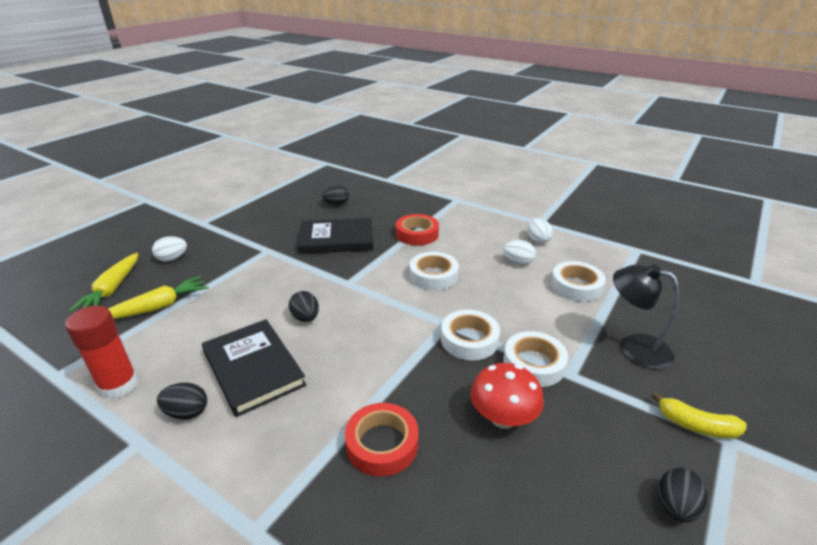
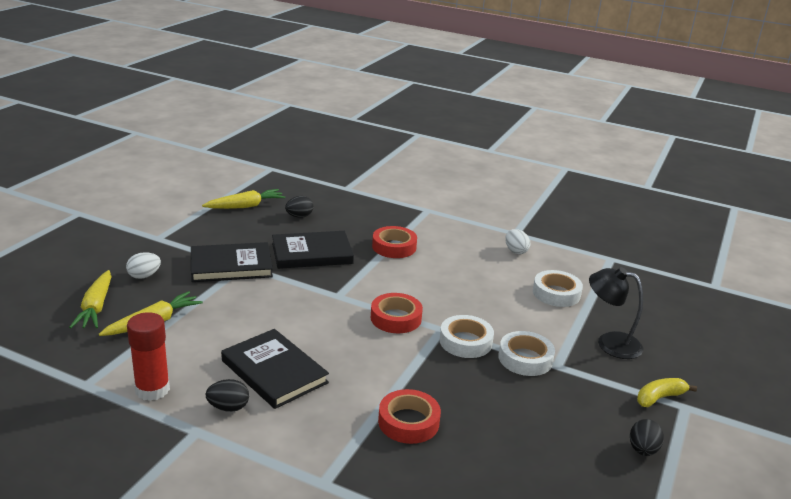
camera: 10 degrees left, 5 degrees down
black egg [289,291,319,322] -> none
white tape [410,252,459,290] -> none
red mushroom [470,363,544,429] -> none
white egg [503,240,536,265] -> none
yellow banana [652,392,747,438] -> yellow banana turned 135 degrees clockwise [637,378,697,407]
none -> black book [191,242,273,282]
none -> yellow carrot [202,189,285,209]
none -> red tape [371,293,423,333]

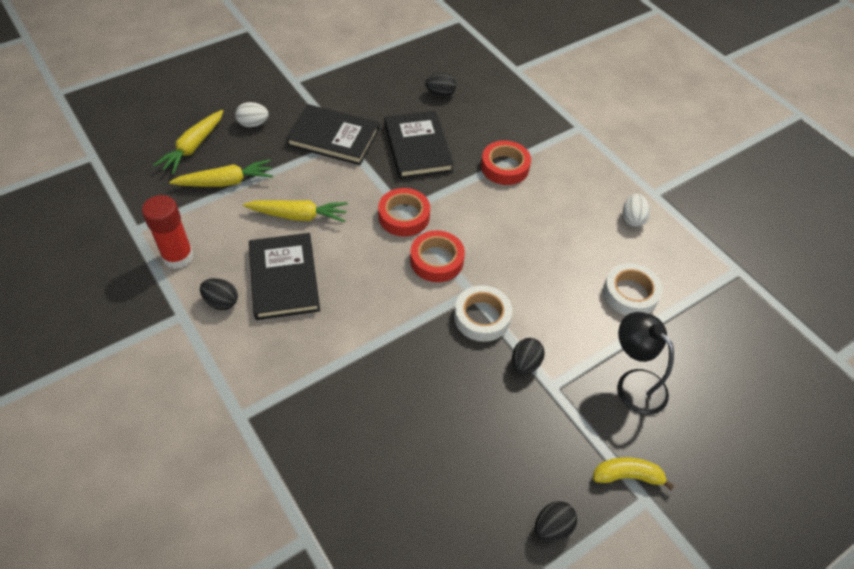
camera: 30 degrees right, 25 degrees up
yellow carrot [202,189,285,209] -> yellow carrot moved to [243,200,348,222]
black book [272,231,354,269] -> black book turned 60 degrees clockwise [384,111,454,179]
red tape [378,389,441,444] -> red tape moved to [378,188,430,237]
white tape [499,331,555,376] -> black egg [512,338,545,374]

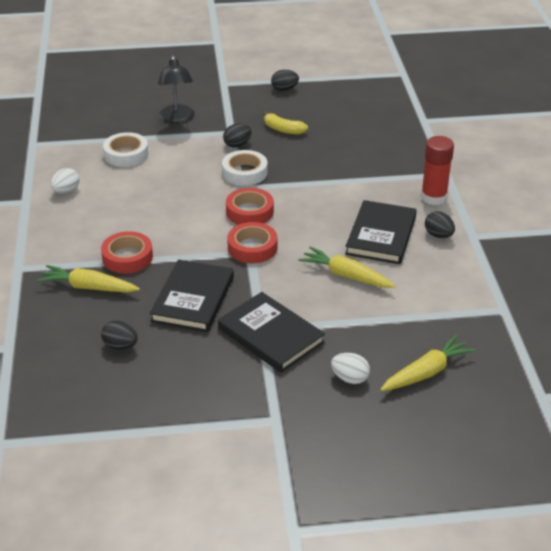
camera: 150 degrees left, 15 degrees down
red glue stick [142,195,193,269] -> red glue stick moved to [421,136,454,205]
yellow carrot [169,159,273,187] -> yellow carrot moved to [37,265,140,292]
yellow banana [593,457,674,490] -> yellow banana moved to [263,112,308,134]

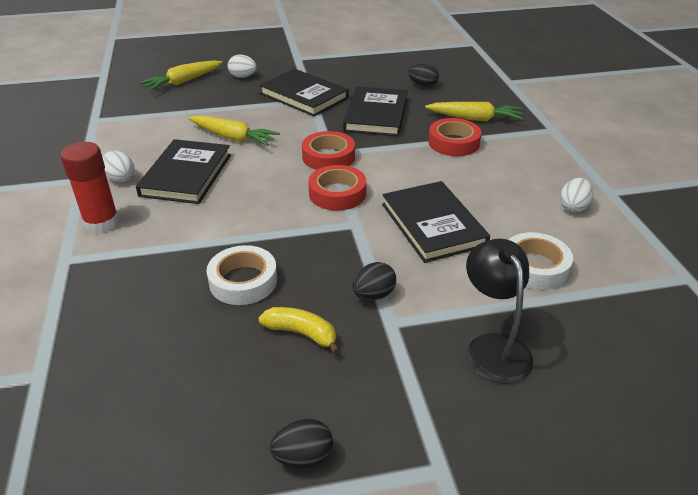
camera: 175 degrees right, 0 degrees up
white tape [222,150,267,186] -> white tape moved to [206,245,277,305]
black egg [425,211,455,238] -> white egg [103,151,134,182]
none -> black book [382,181,490,263]

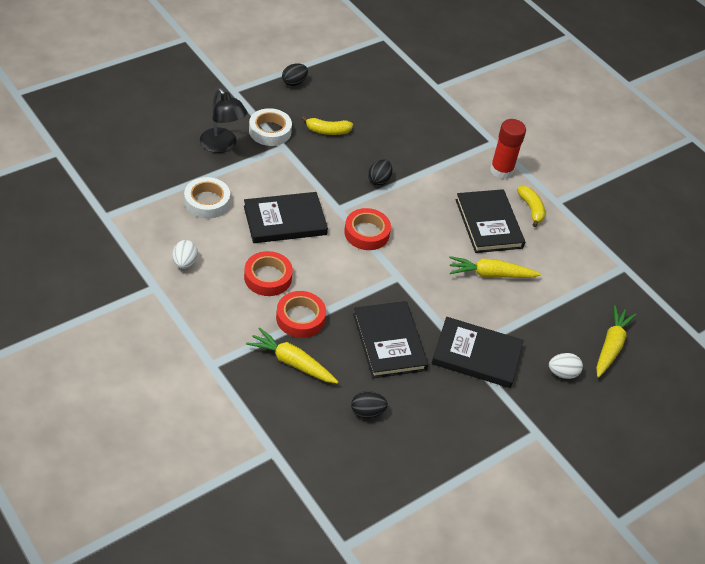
camera: 150 degrees right, 10 degrees up
white egg [103,151,134,182] -> yellow banana [517,186,545,227]
white tape [206,245,277,305] -> white tape moved to [249,108,292,146]
red tape [302,131,355,170] -> red tape moved to [244,251,293,296]
black egg [352,262,396,300] -> black egg moved to [368,159,392,186]
black book [382,181,490,263] -> black book turned 60 degrees counterclockwise [244,192,328,243]
yellow carrot [425,102,523,121] -> yellow carrot turned 45 degrees clockwise [246,327,338,384]

